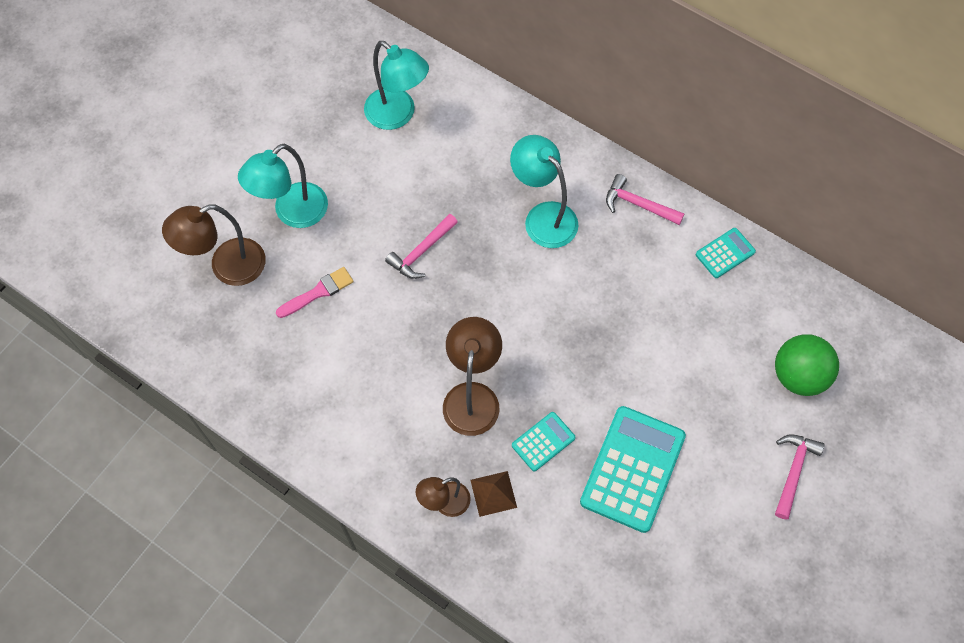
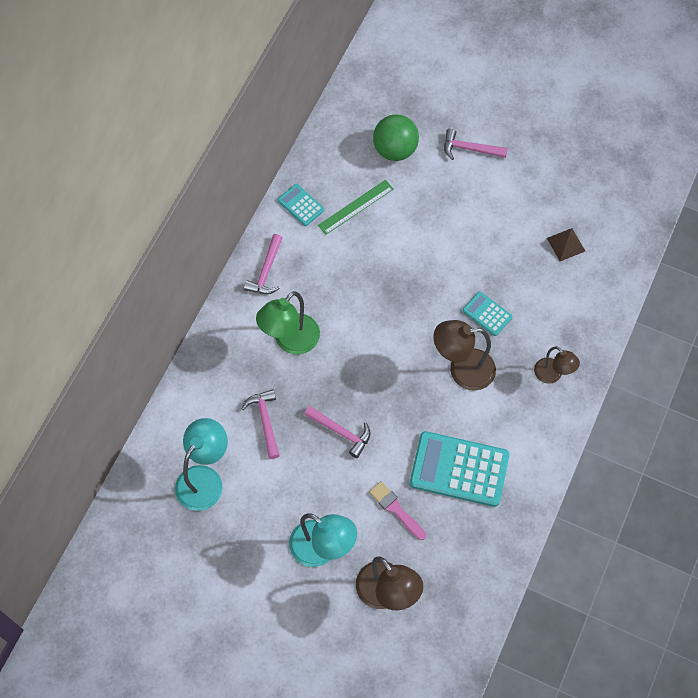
camera: 100 degrees left, 0 degrees up
brown pyramid [470,471,517,517] -> brown pyramid moved to [547,228,585,261]
turquoise lamp [510,135,579,248] -> green lamp [256,291,320,354]
turquoise calculator [580,406,686,533] -> turquoise calculator moved to [410,431,509,507]
none -> pink hammer [241,389,280,459]
none -> green ruler [318,180,393,235]

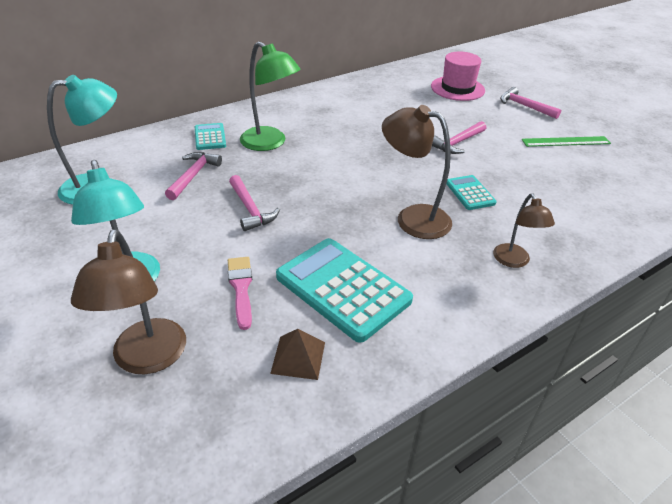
camera: 30 degrees right, 25 degrees down
pink hammer [244,234,283,294] -> pink hammer moved to [432,121,486,154]
green lamp [256,291,320,354] -> green lamp turned 120 degrees counterclockwise [240,41,300,151]
turquoise calculator [278,184,324,226] -> turquoise calculator moved to [195,123,226,150]
green ruler [318,180,393,235] -> green ruler moved to [522,136,611,147]
green ball [373,114,419,161] -> pink hat [431,51,485,101]
brown pyramid [547,228,585,261] -> brown pyramid moved to [270,329,325,380]

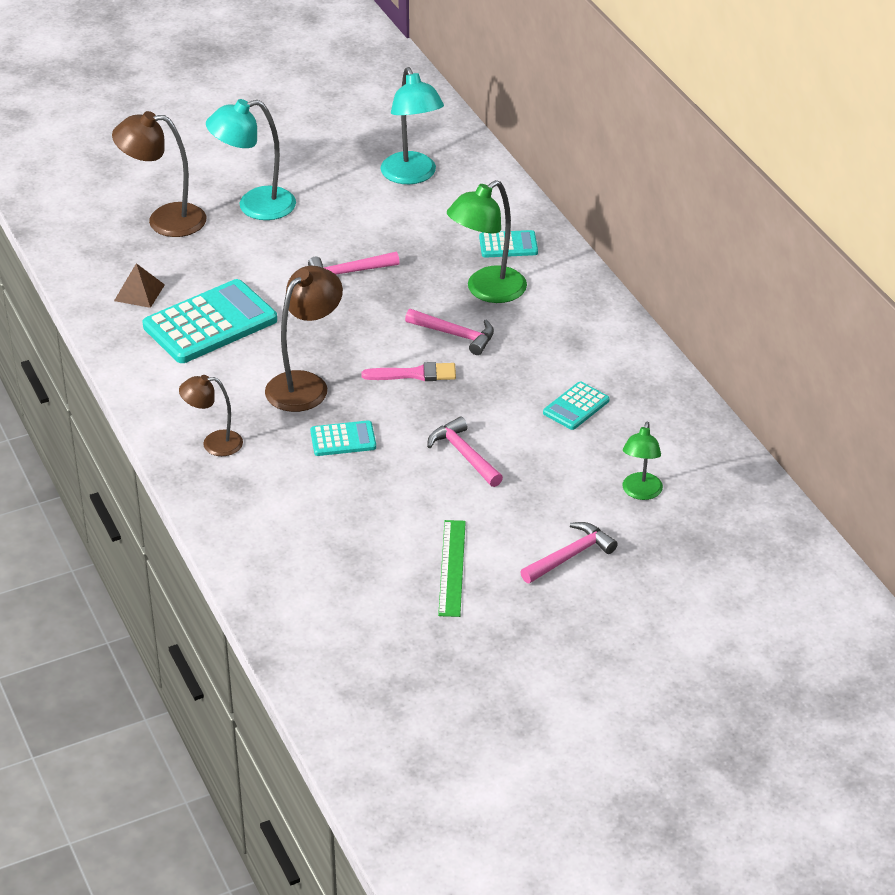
camera: 100 degrees right, 0 degrees up
pink hammer [165,152,222,200] -> pink hammer moved to [405,309,494,355]
pink brush [228,257,252,330] -> pink brush moved to [361,362,456,381]
pink hat [431,51,485,101] -> green lamp [622,422,663,500]
none -> turquoise calculator [543,382,610,430]

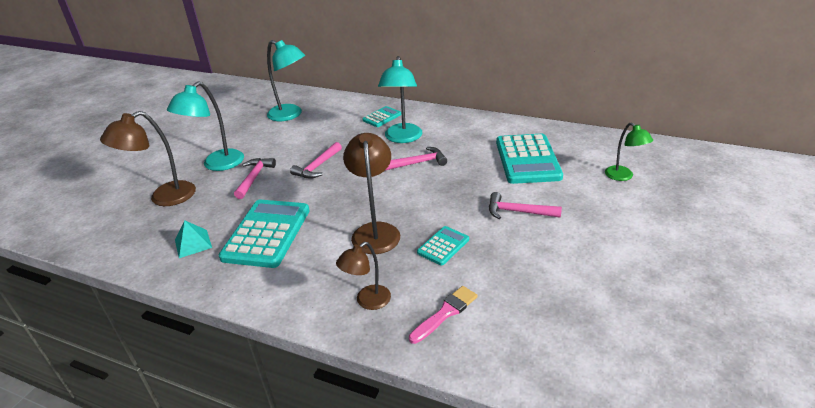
camera: 40 degrees left, 5 degrees down
brown pyramid [114,263,165,308] -> turquoise pyramid [175,220,212,258]
pink brush [361,362,456,381] -> pink brush moved to [409,286,478,344]
green ruler [438,520,466,617] -> none
green lamp [447,180,527,303] -> turquoise lamp [378,56,422,143]
pink hammer [520,522,618,583] -> pink hammer moved to [234,158,276,199]
turquoise calculator [543,382,610,430] -> turquoise calculator [496,134,563,184], size x1.99

